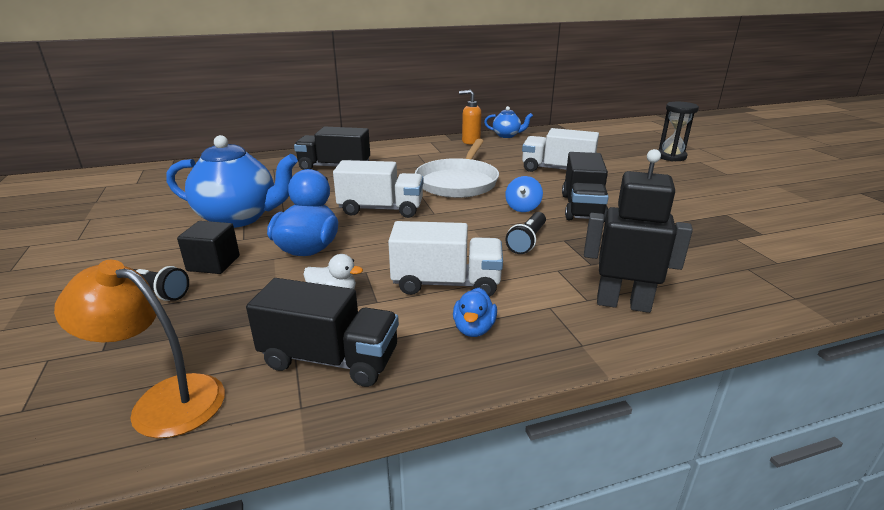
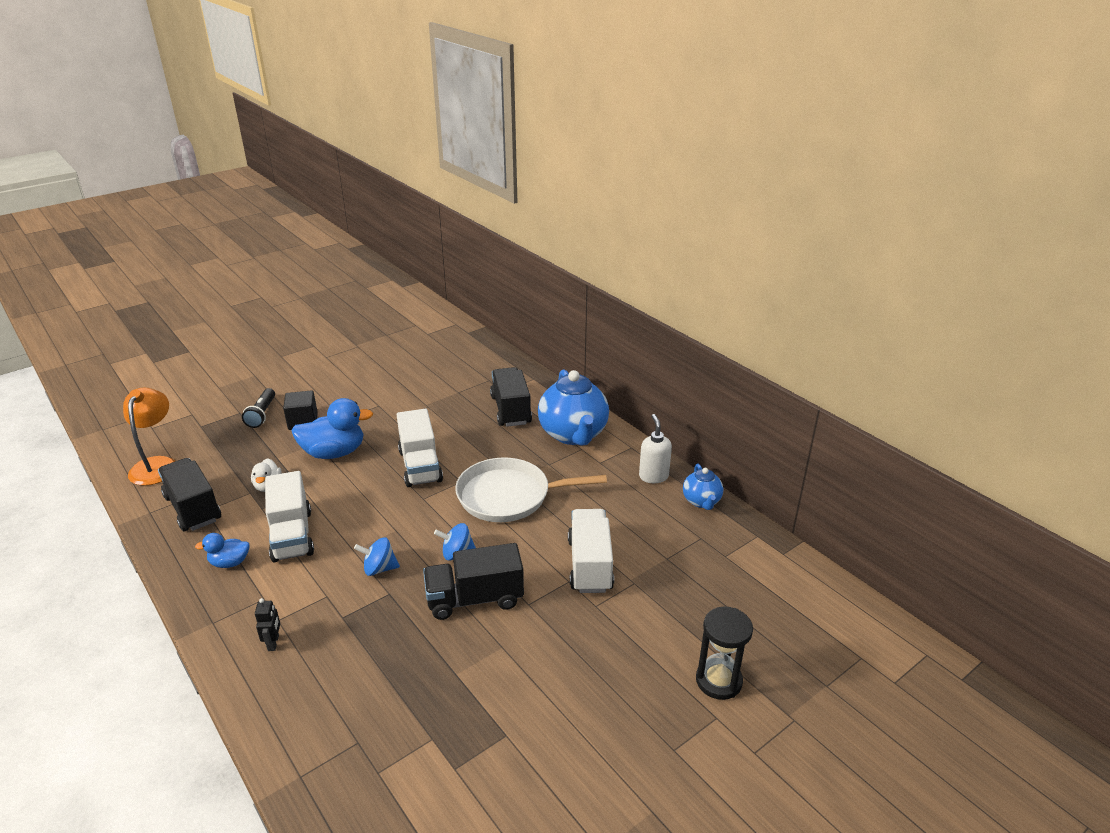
camera: 70 degrees right, 5 degrees up
blue teapot [166,135,298,228] -> blue teapot moved to [538,369,609,446]
black truck [246,278,399,387] -> black truck turned 150 degrees clockwise [158,458,221,531]
orange soap dispenser [459,90,481,145] -> white soap dispenser [639,414,672,483]
black flashlight [506,212,546,254] -> blue spinning top [354,537,400,576]
black robot [584,149,693,313] -> black robot [255,598,280,651], size x0.45

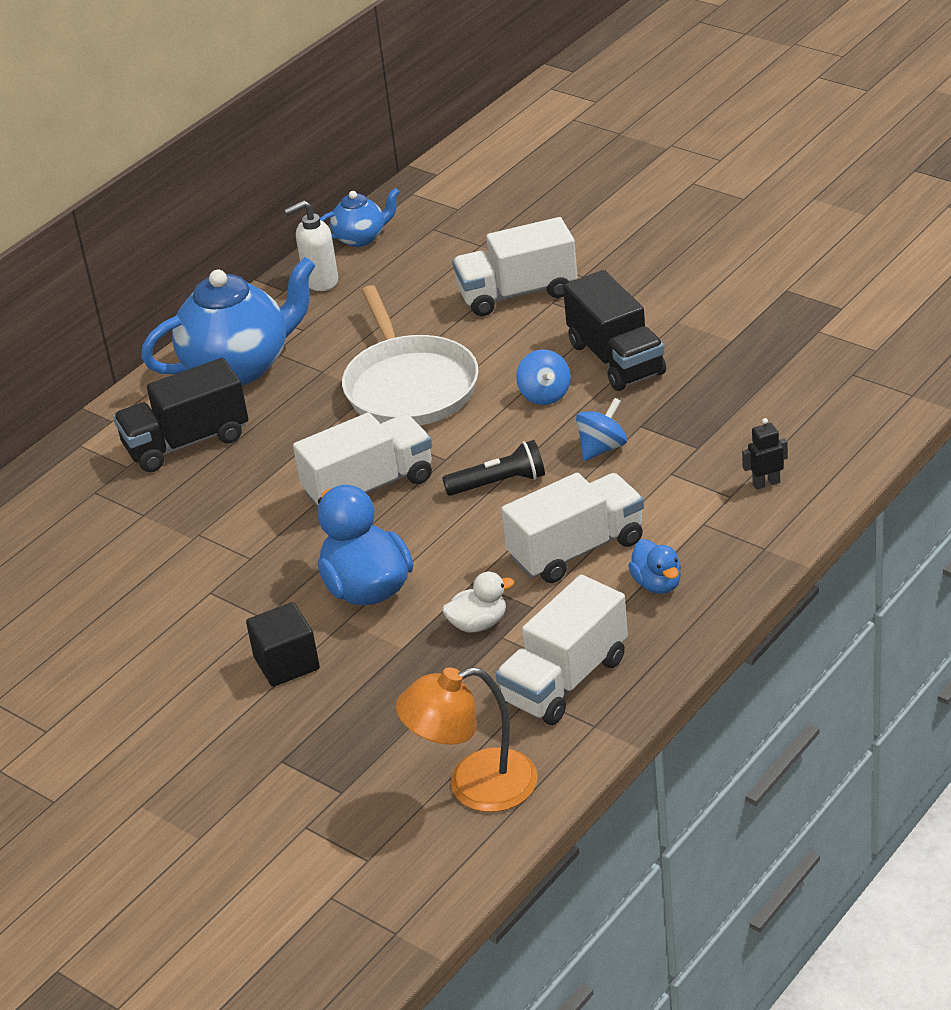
camera: 100 degrees left, 5 degrees up
black truck [158,458,221,531] -> white truck [495,575,628,725]
black flashlight [242,388,275,428] -> black flashlight moved to [442,440,545,496]
blue spinning top [354,537,400,576] -> blue spinning top turned 120 degrees counterclockwise [576,398,627,461]
black hourglass [696,607,753,700] -> none

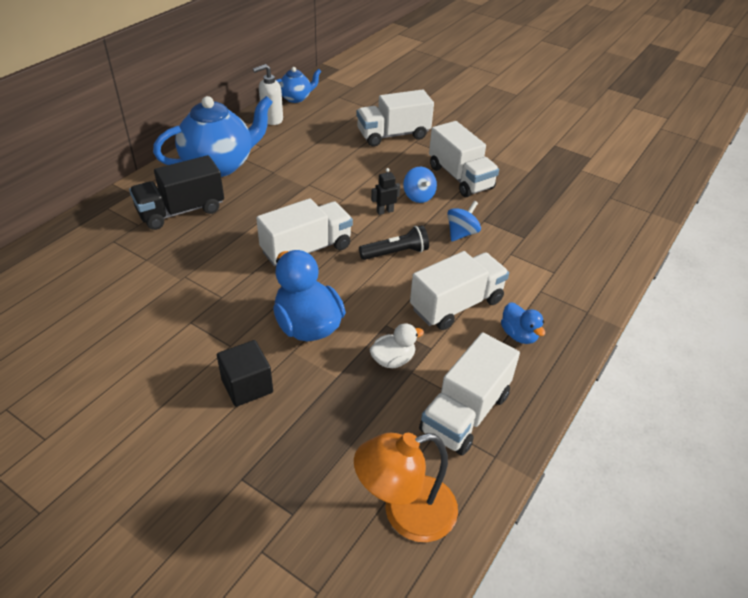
camera: 10 degrees left, 5 degrees up
white pan [342,285,479,425] -> none
black truck [563,270,666,391] -> white truck [429,121,499,197]
black robot [742,418,788,490] -> black robot moved to [371,168,400,215]

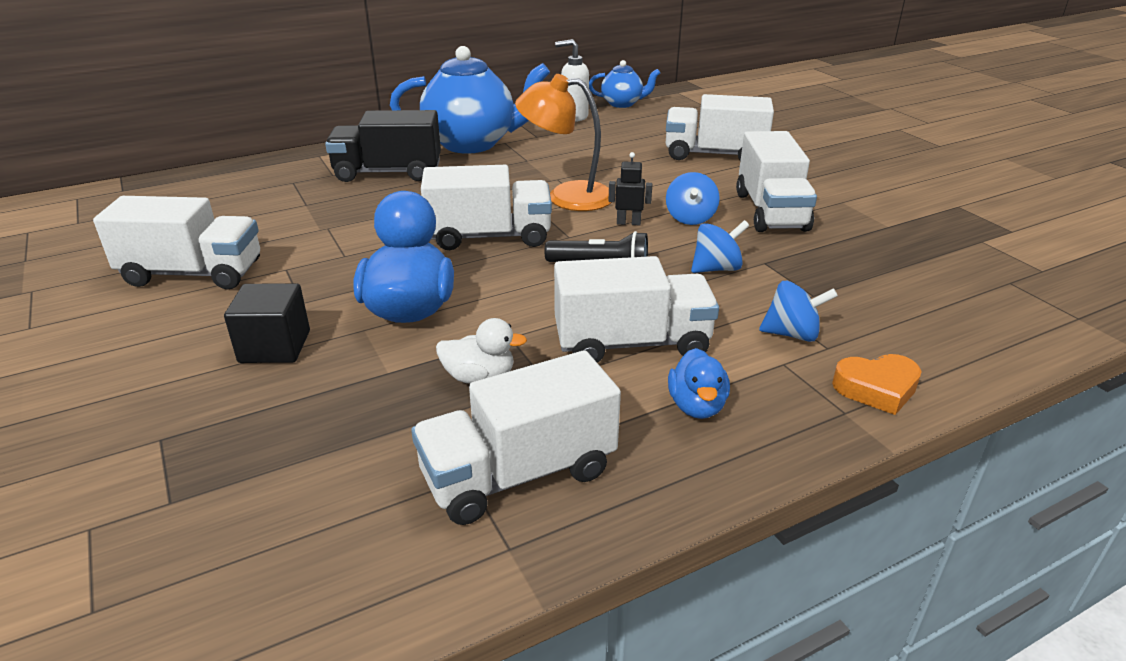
camera: 30 degrees right, 10 degrees down
orange lamp [354,432,458,542] -> orange lamp moved to [515,74,612,211]
none -> white truck [93,196,260,290]
none -> blue spinning top [759,281,838,342]
none -> orange heart [832,354,922,415]

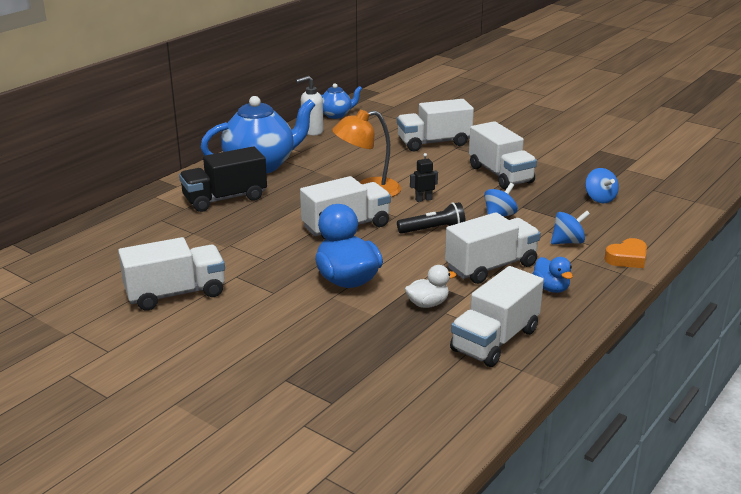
camera: 25 degrees left, 5 degrees down
black cube [224,283,310,363] -> none
blue spinning top [666,172,720,225] -> blue spinning top moved to [585,168,619,203]

